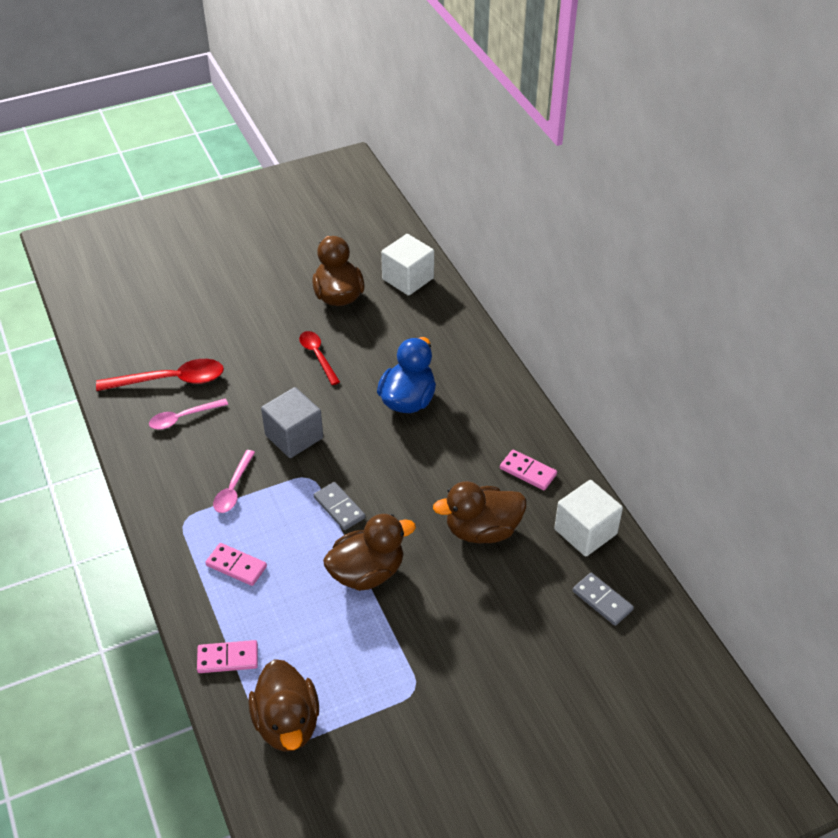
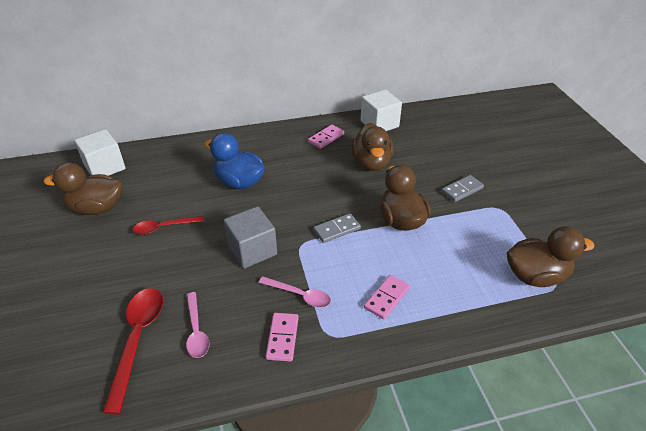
camera: 80 degrees left, 5 degrees down
pink domino [197,640,258,673] -> pink domino moved to [266,313,299,362]
grey domino [573,573,634,626] -> grey domino moved to [441,175,484,202]

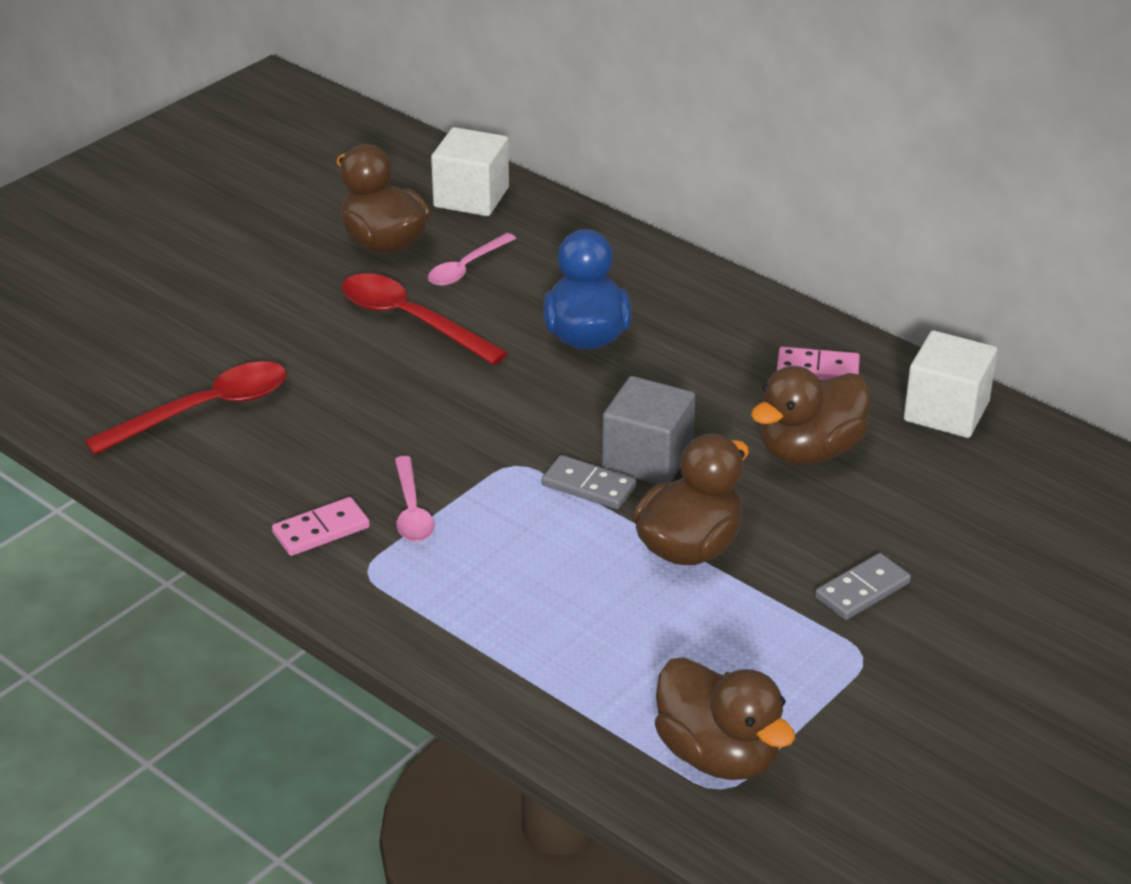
camera: 55 degrees right, 5 degrees down
red spoon [133,216,204,235] -> red spoon [342,273,508,365], size x1.61
pink spoon [186,292,209,358] -> pink spoon moved to [428,233,516,286]
grey cube [224,206,277,269] -> grey cube moved to [602,376,695,484]
pink domino [364,275,410,320] -> none
grey domino [441,175,484,202] -> grey domino turned 60 degrees counterclockwise [815,553,911,620]

